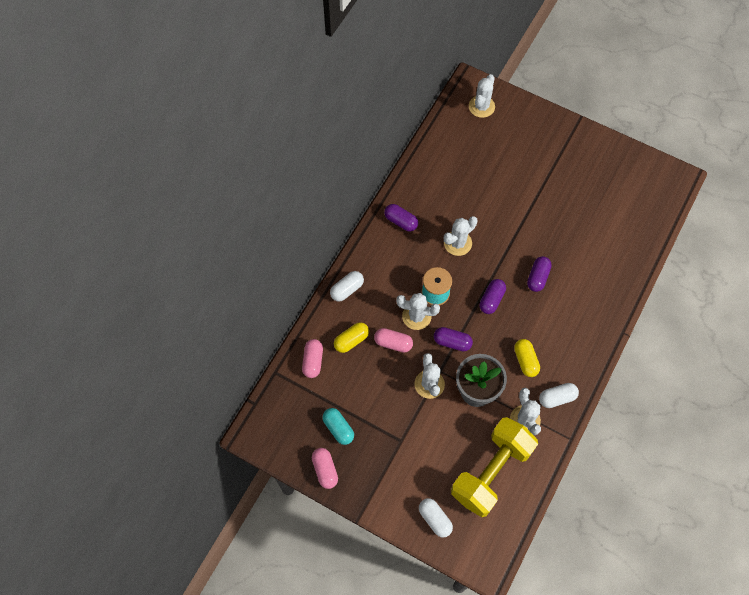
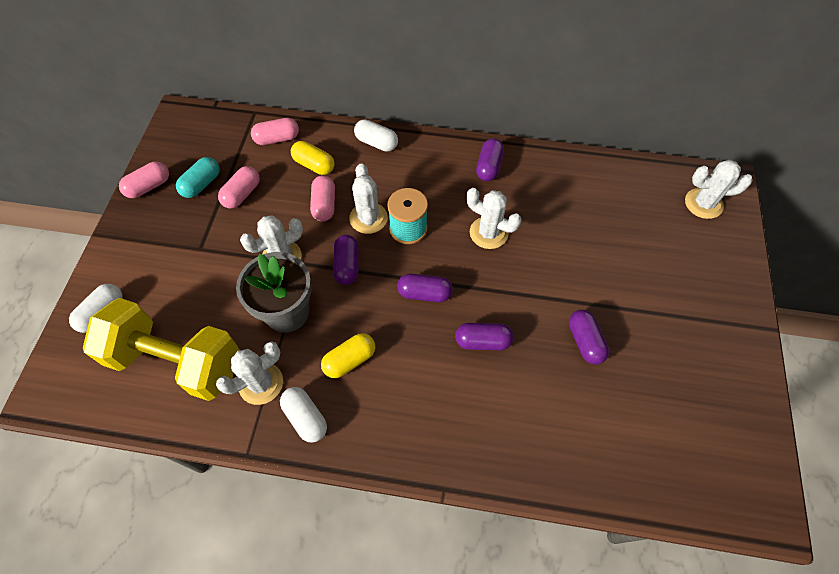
camera: 70 degrees right, 5 degrees down
none -> pink capsule [218,166,260,208]
none -> purple capsule [569,310,609,364]

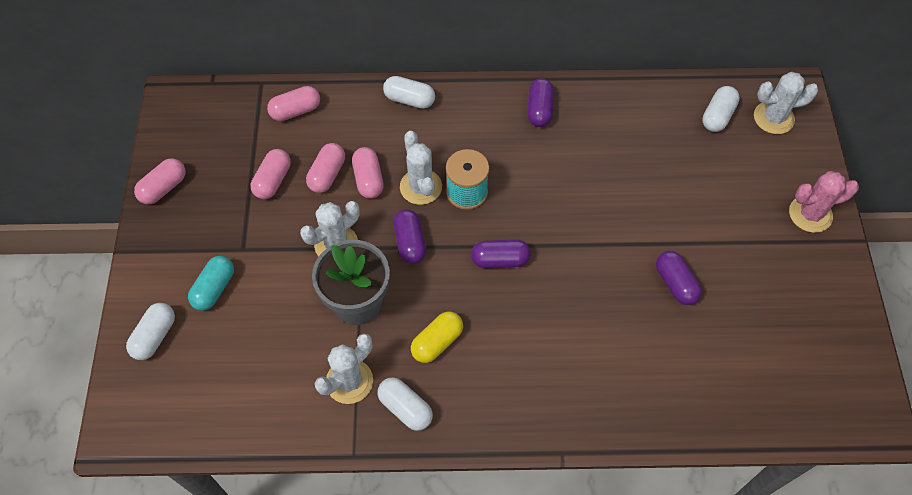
camera: 10 degrees left, 0 degrees up
yellow dumbbell [83,298,239,401] -> none
turquoise capsule [176,157,220,198] -> turquoise capsule moved to [188,256,234,311]
yellow capsule [291,141,334,175] -> none
purple capsule [455,323,514,350] -> none
white cactus [466,188,522,249] -> none
none -> pink capsule [306,143,345,193]
none -> white capsule [702,86,740,132]
none -> pink cactus [789,171,859,233]

